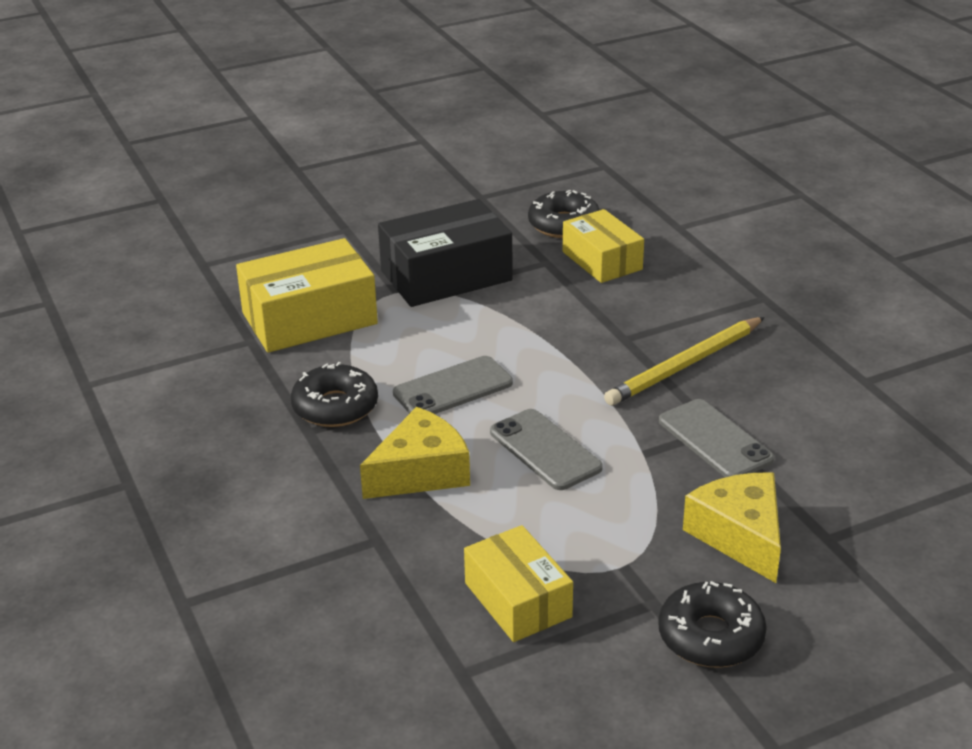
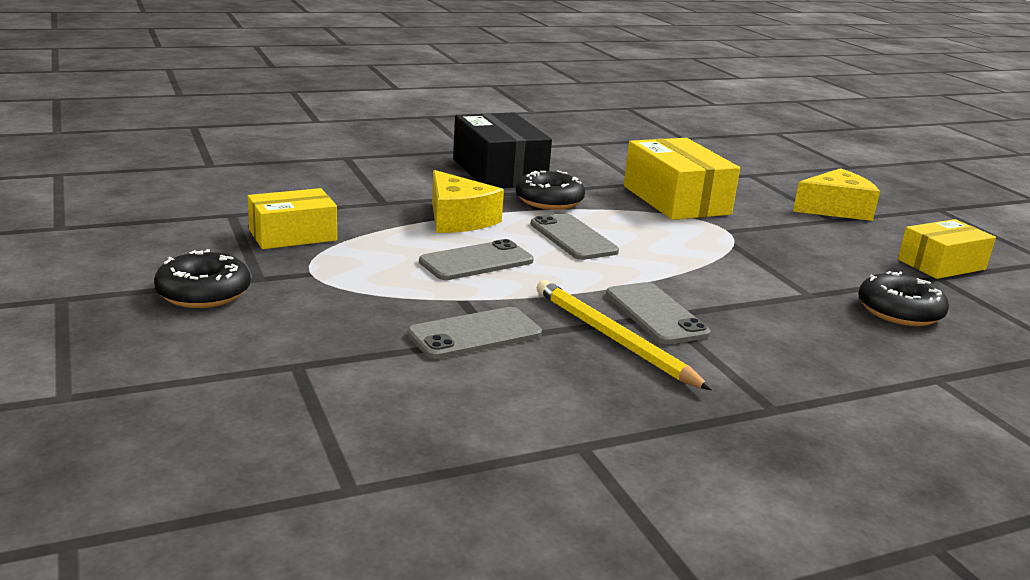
camera: 90 degrees right, 10 degrees down
black box [378,199,513,307] -> black box moved to [453,113,552,188]
yellow box [563,209,644,283] -> yellow box moved to [898,219,996,279]
yellow cheese [683,473,781,583] -> yellow cheese moved to [793,168,880,221]
none -> grey phone [606,282,710,344]

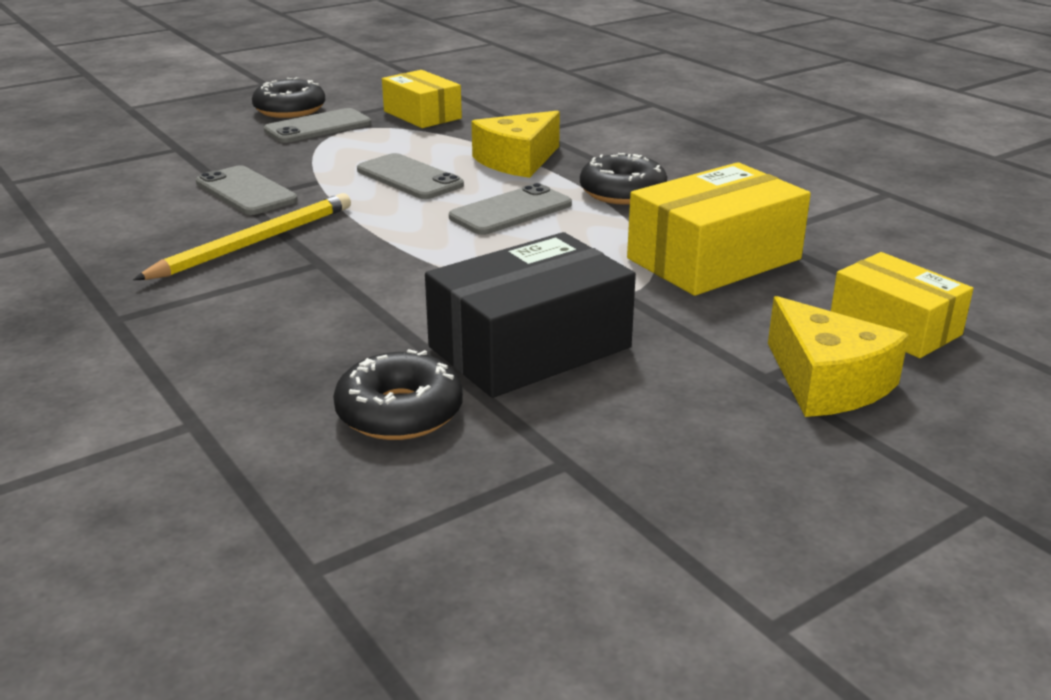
camera: 80 degrees right, 5 degrees up
black box [453,113,552,188] -> black box moved to [425,232,636,398]
grey phone [606,282,710,344] -> grey phone moved to [264,108,371,143]
yellow box [898,219,996,279] -> yellow box moved to [831,252,973,358]

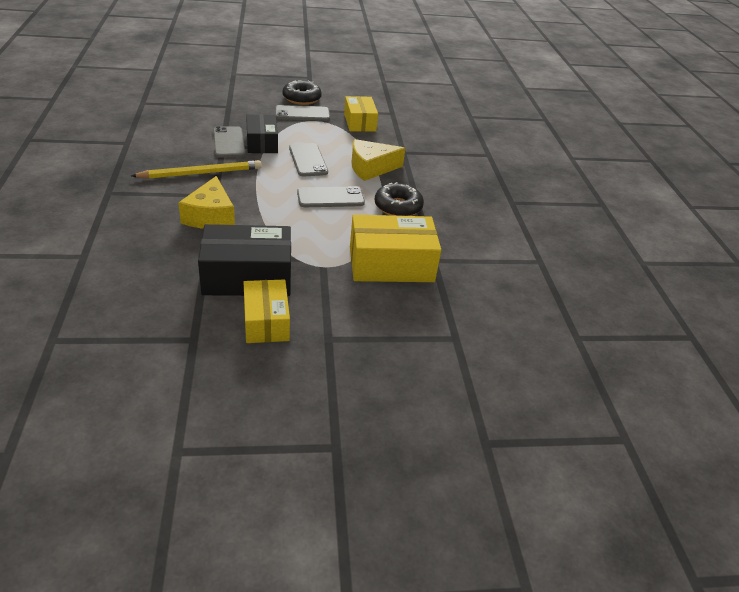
camera: 25 degrees right, 10 degrees up
black donut [333,349,463,440] -> none
yellow cheese [768,296,909,417] -> yellow cheese moved to [178,176,235,229]
yellow box [831,252,973,358] -> yellow box moved to [244,279,290,343]
none -> black box [246,114,278,153]

